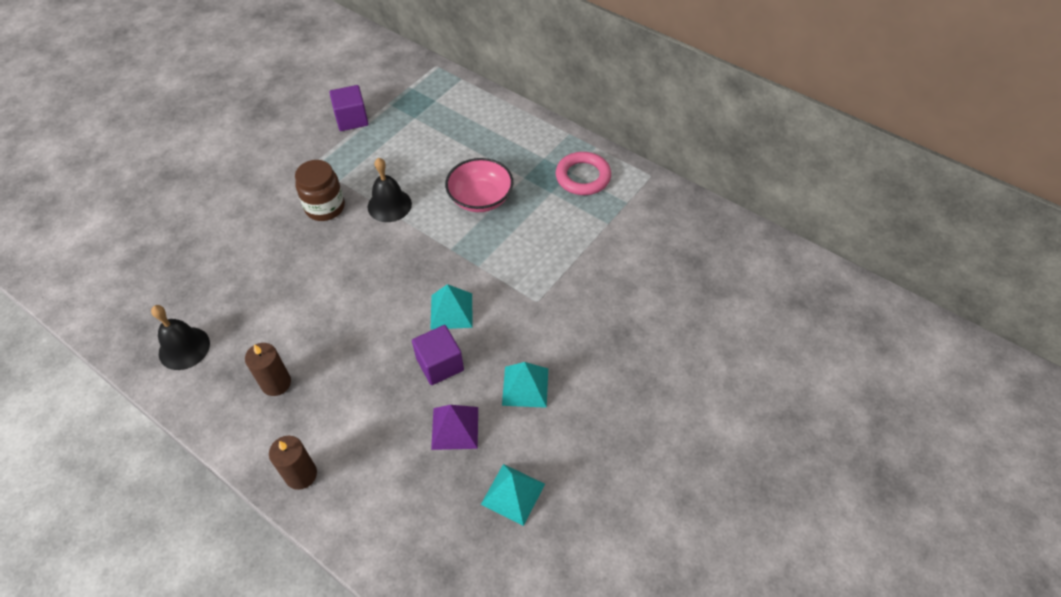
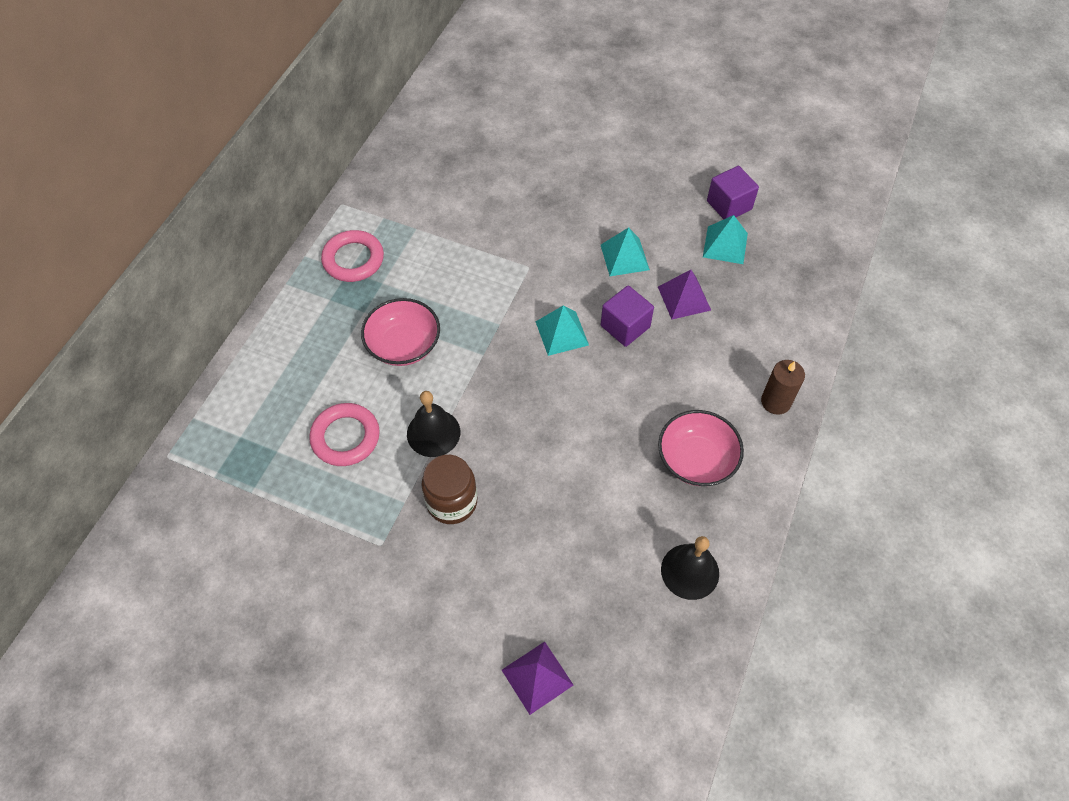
camera: 105 degrees left, 5 degrees up
brown candle [245,343,291,396] -> pink bowl [658,410,744,486]
purple cube [329,85,369,131] -> purple cube moved to [707,166,759,219]
none -> pink ring [309,403,380,466]
none -> purple pyramid [502,642,574,715]

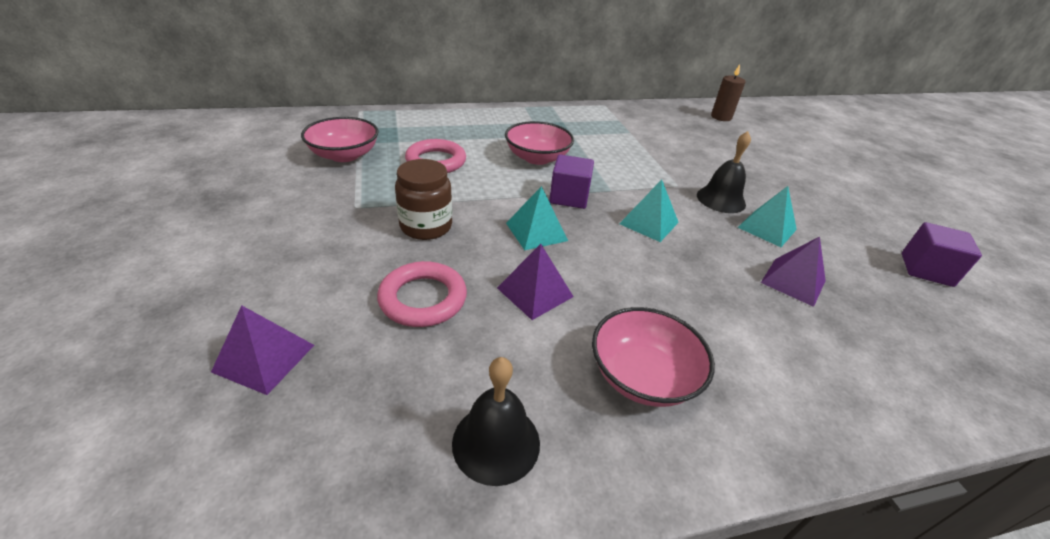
camera: 50 degrees right, 20 degrees down
pink ring [321,230,384,282] -> pink ring moved to [377,261,467,327]
black bell [407,391,460,457] -> black bell moved to [697,131,751,213]
purple cube [601,285,654,347] -> purple cube moved to [549,155,594,209]
turquoise pyramid [703,215,748,264] -> turquoise pyramid moved to [506,186,568,250]
brown candle [761,360,805,415] -> brown candle moved to [711,64,745,121]
none -> pink bowl [301,117,379,162]
none -> purple pyramid [497,244,574,320]

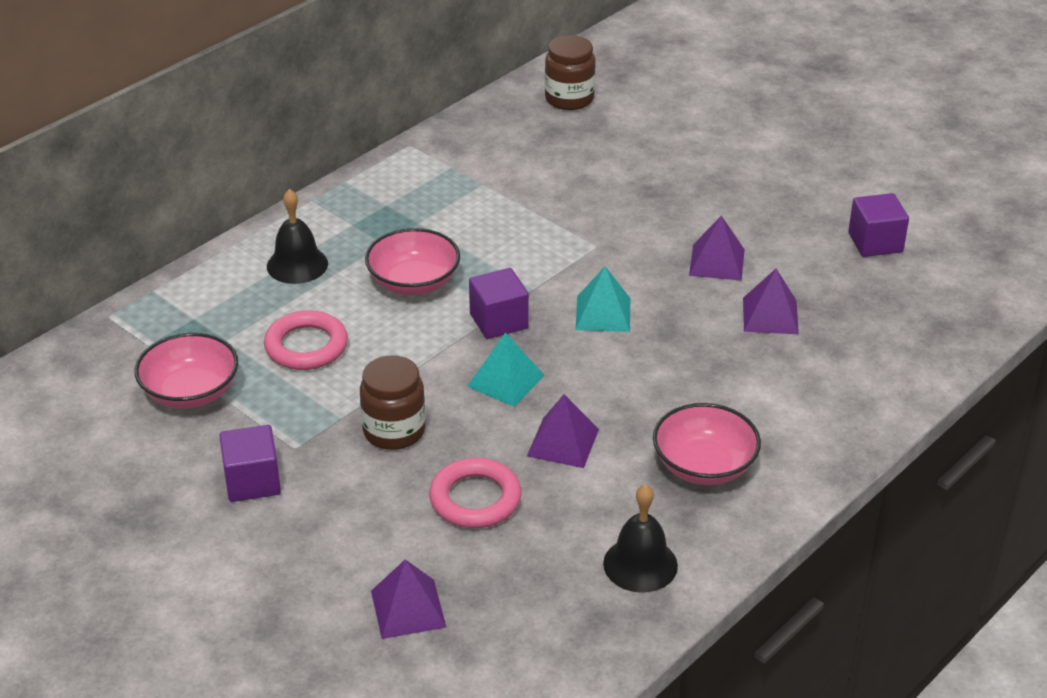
camera: 30 degrees left, 0 degrees up
black bell [697,131,751,213] -> black bell moved to [267,189,328,284]
brown candle [711,64,745,121] -> brown jar [545,35,596,110]
turquoise pyramid [737,186,797,247] -> purple pyramid [689,215,745,281]
none -> purple cube [219,425,281,502]

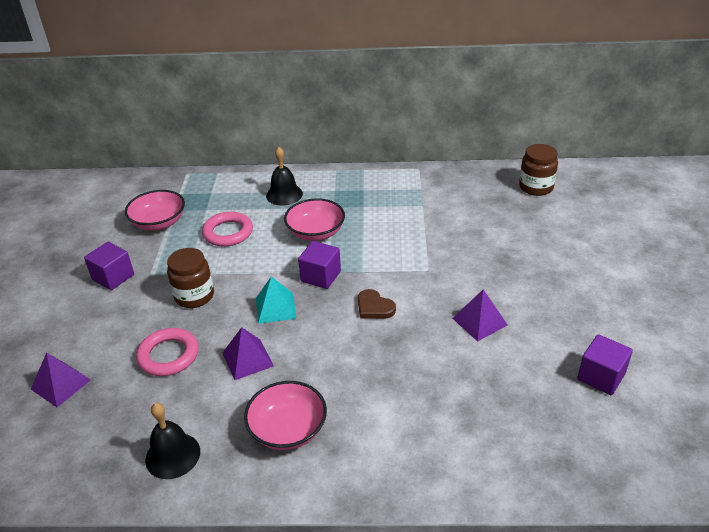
camera: 50 degrees right, 0 degrees up
turquoise pyramid [576,267,630,332] -> brown heart [358,289,396,319]
purple pyramid [743,269,799,334] -> none

